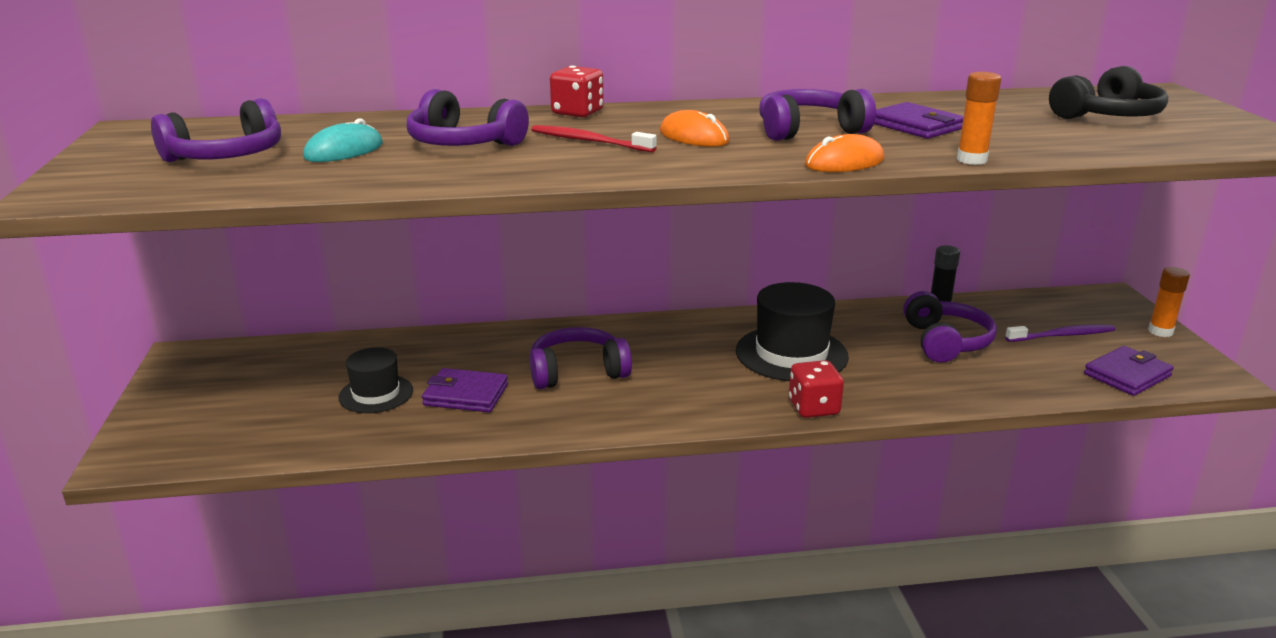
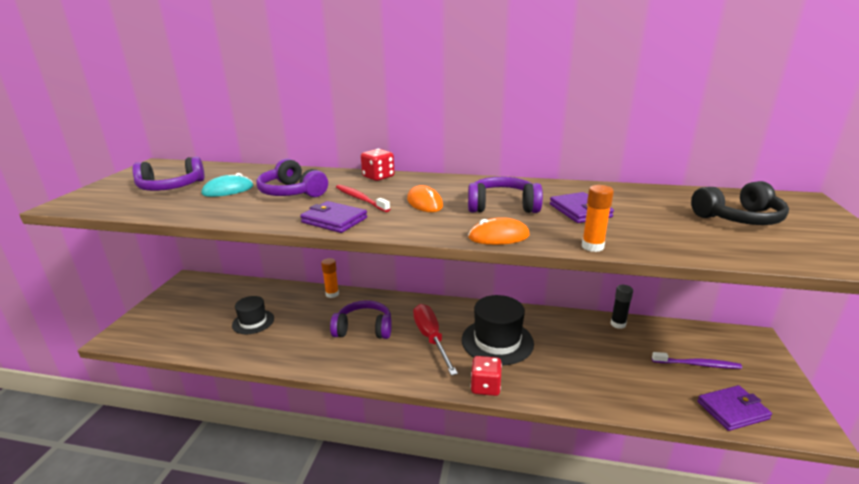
camera: 20 degrees right, 0 degrees up
purple wallet [422,368,508,412] -> purple wallet moved to [300,201,367,233]
purple headphones [903,291,997,363] -> none
orange glue stick [1148,267,1190,337] -> orange glue stick moved to [321,258,339,298]
none -> red screwdriver [413,304,458,375]

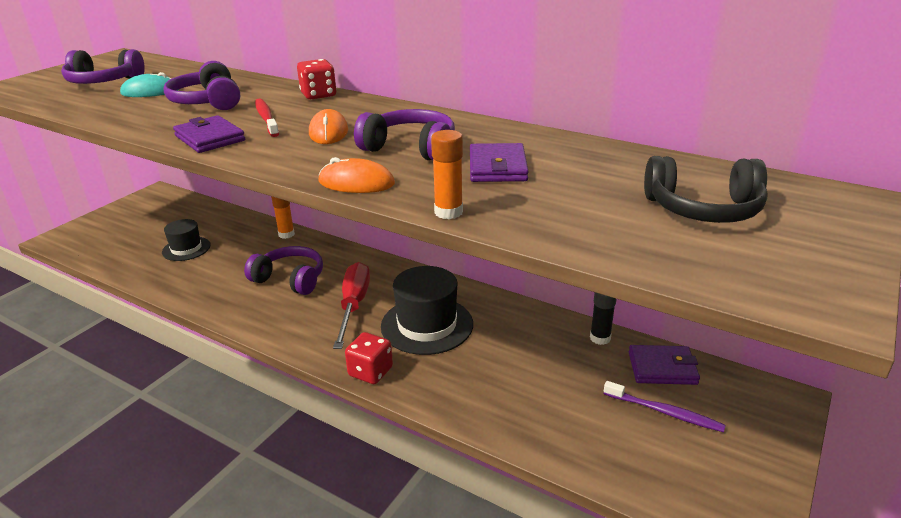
camera: 20 degrees right, 5 degrees up
purple wallet [697,385,772,431] -> purple wallet moved to [629,345,700,385]

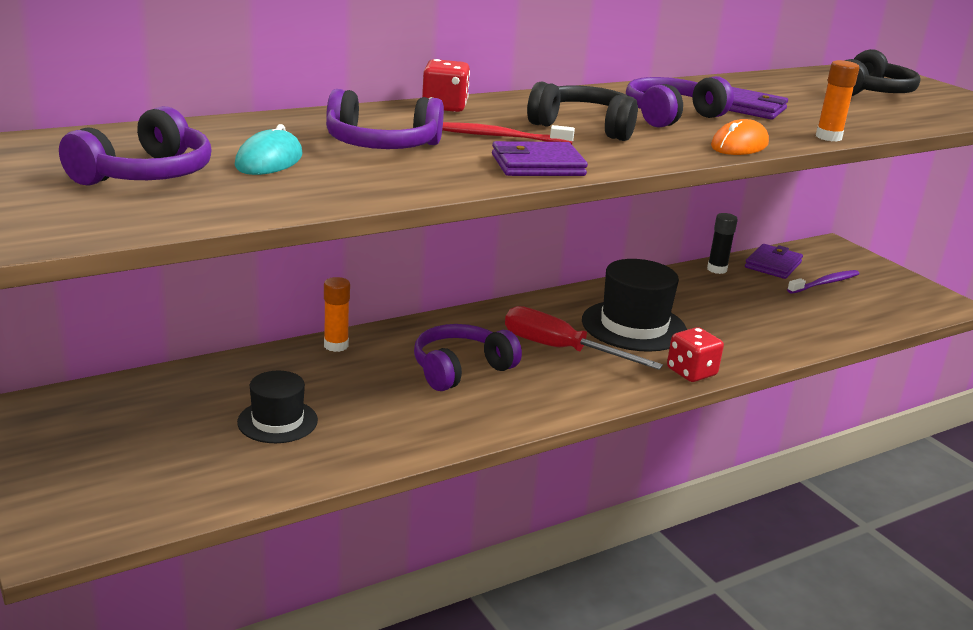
camera: 65 degrees left, 5 degrees down
orange mouse [309,109,348,144] -> black headphones [527,81,638,141]

